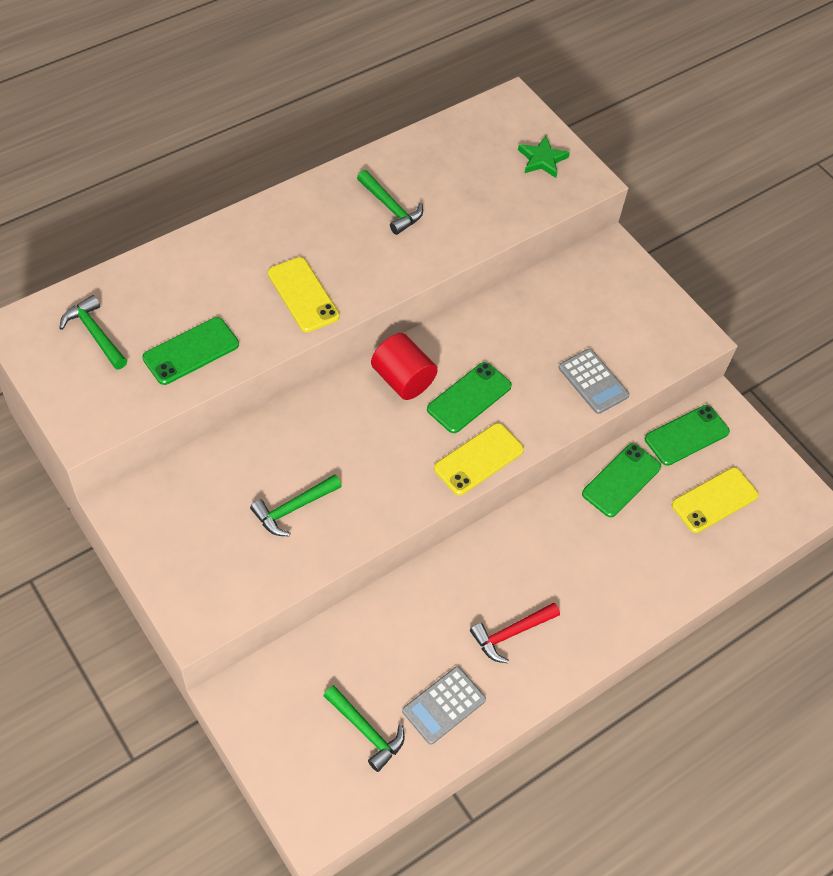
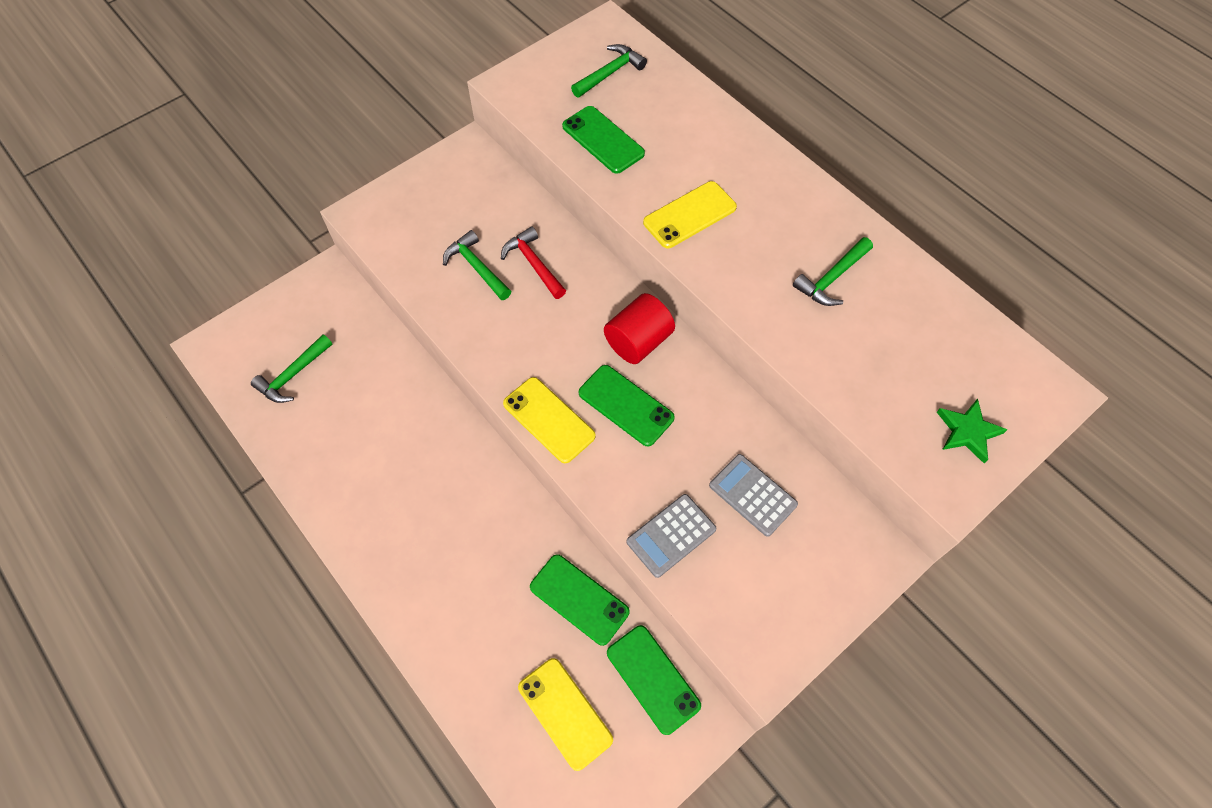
camera: 90 degrees right, 5 degrees up
grey calculator [402,666,486,745] -> grey calculator moved to [709,454,798,537]
red hammer [470,603,560,663] -> red hammer moved to [501,227,566,299]

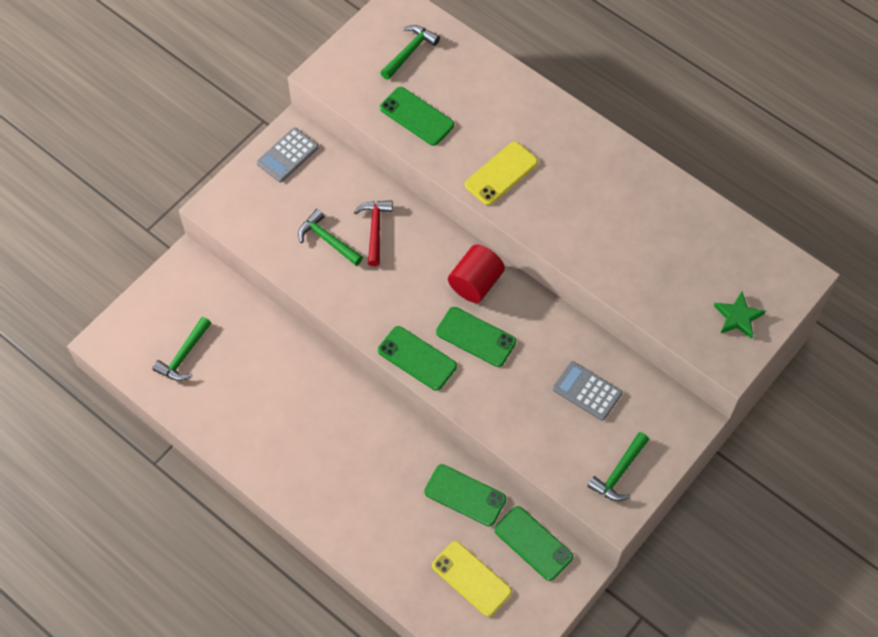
camera: 10 degrees left, 0 degrees up
red hammer [501,227,566,299] -> red hammer turned 45 degrees clockwise [354,200,393,266]
yellow phone [503,377,596,463] -> green phone [378,326,457,391]
grey calculator [626,494,717,578] -> grey calculator moved to [257,127,319,182]
green hammer [793,237,873,306] -> green hammer moved to [587,432,649,501]

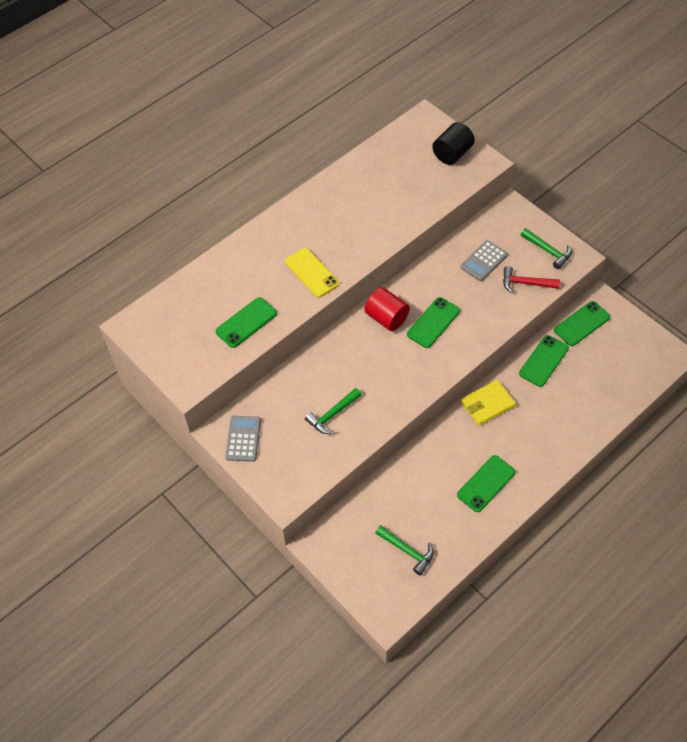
camera: 80 degrees left, 5 degrees down
grey calculator [257,127,319,182] -> grey calculator turned 135 degrees counterclockwise [225,416,261,462]
red hammer [354,200,393,266] -> red hammer moved to [503,266,560,294]
green phone [378,326,457,391] -> green phone moved to [457,455,515,512]
green hammer [380,25,440,80] -> none
yellow phone [432,541,512,617] -> none
green star [714,292,766,339] -> black cylinder [432,122,475,165]
none -> yellow wallet [461,380,516,426]

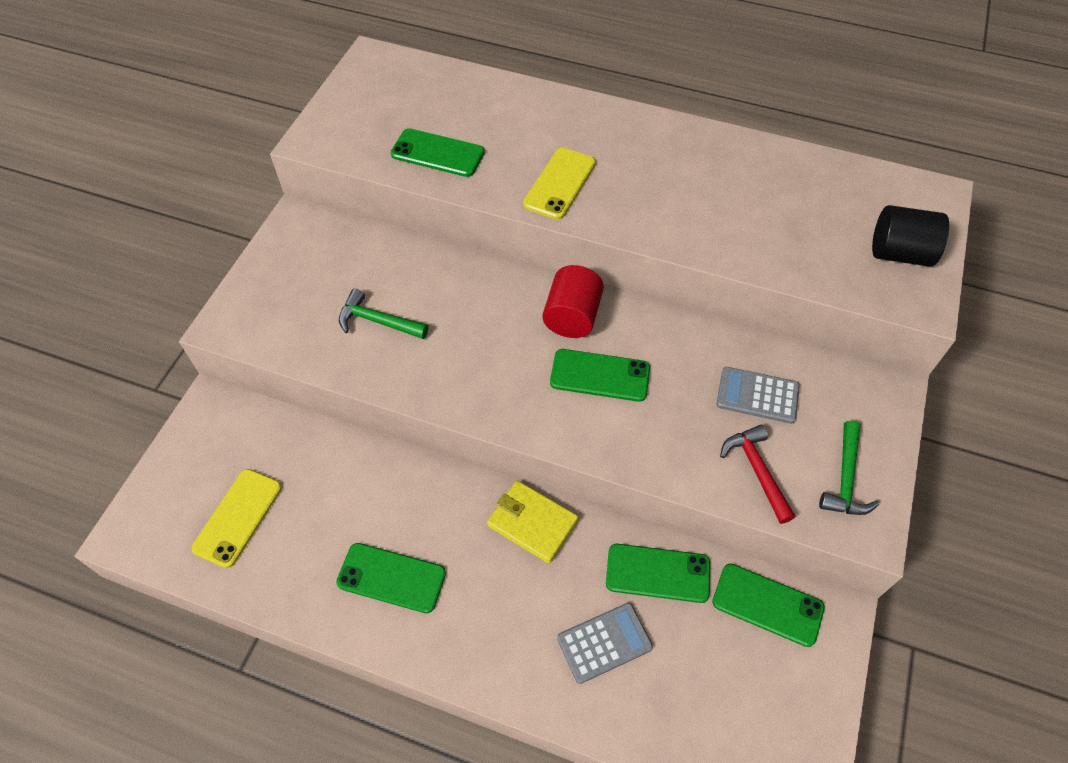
camera: 60 degrees right, 0 degrees up
grey calculator [225,416,261,462] -> grey calculator moved to [557,603,653,684]
green hammer [375,525,434,575] -> yellow phone [191,469,282,568]

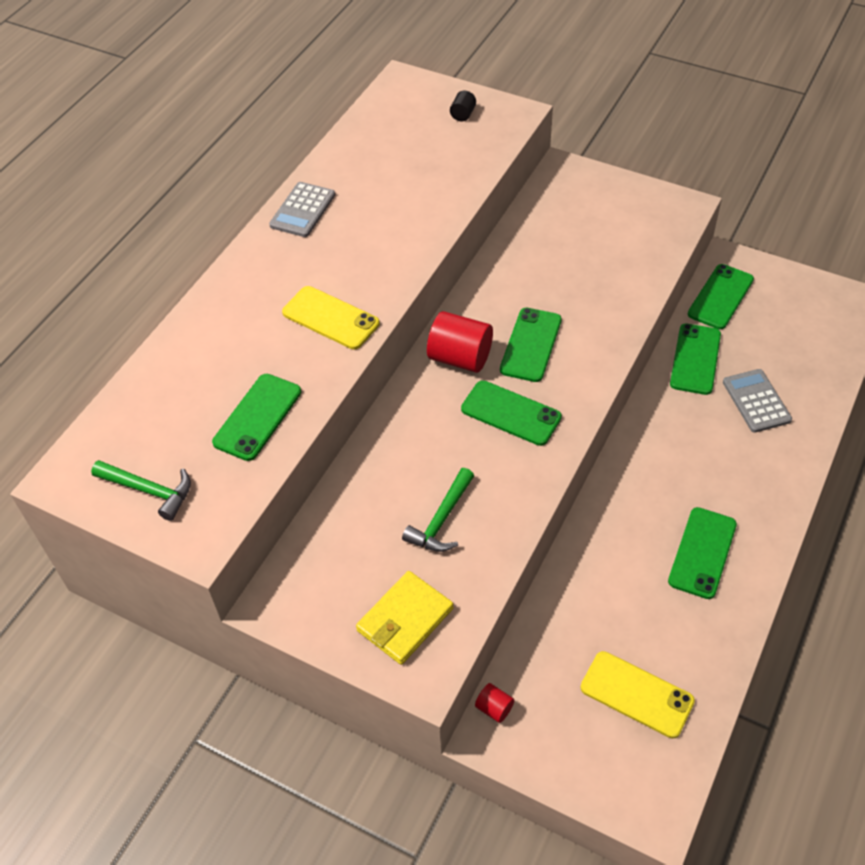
camera: 80 degrees left, 5 degrees down
yellow wallet [487,480,578,564] -> yellow wallet moved to [356,571,454,665]
grey calculator [717,367,800,424] -> grey calculator moved to [269,182,335,237]
red hammer [720,425,795,524] -> none
green hammer [819,421,879,515] -> green hammer moved to [91,460,191,521]
black cylinder [872,205,949,267] -> black cylinder [450,91,476,121], size x0.48
none -> green phone [461,380,562,446]
none -> red cylinder [475,683,514,723]

